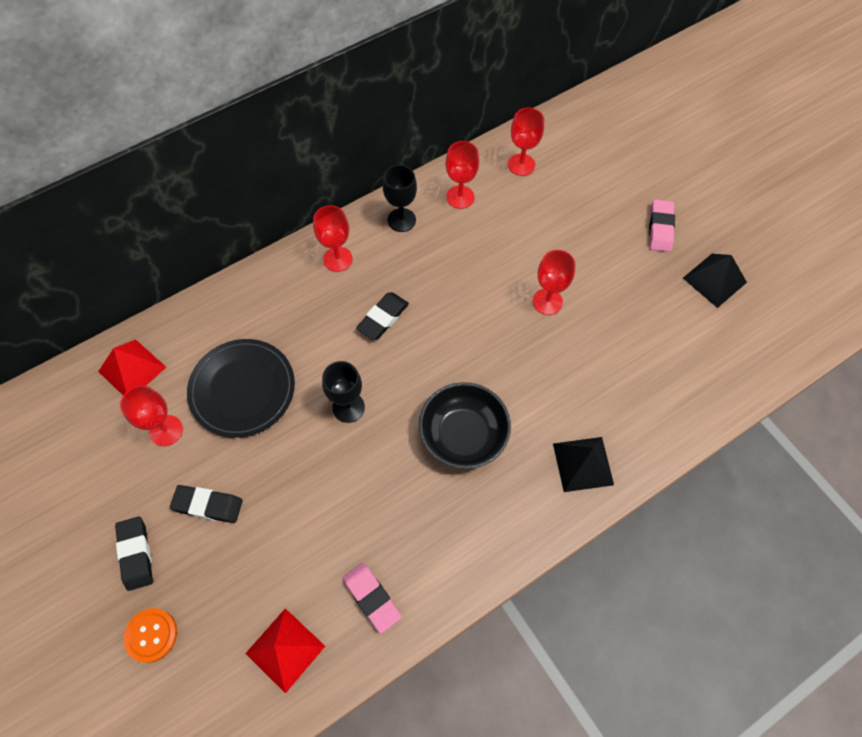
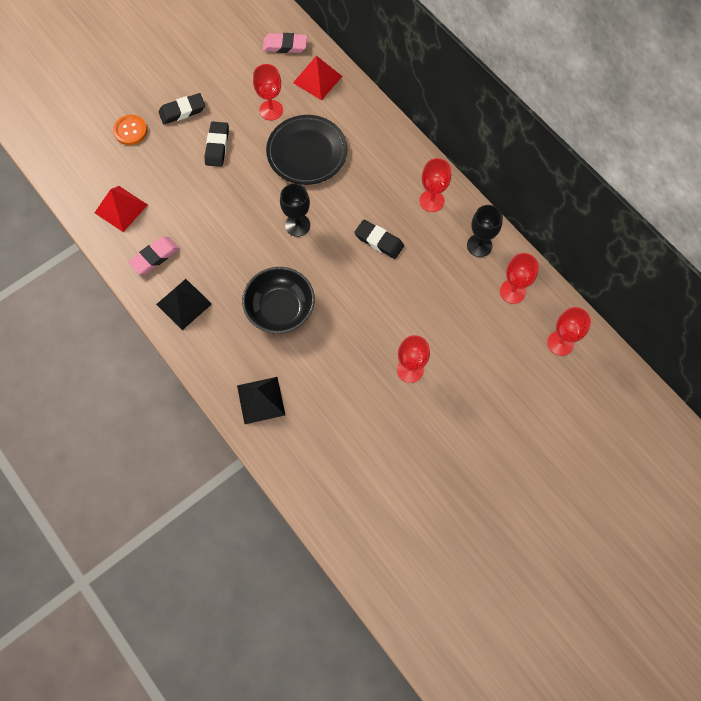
camera: 85 degrees right, 5 degrees up
pink eraser [649,199,675,252] -> pink eraser moved to [263,33,307,53]
black pyramid [683,254,747,308] -> black pyramid moved to [156,279,212,330]

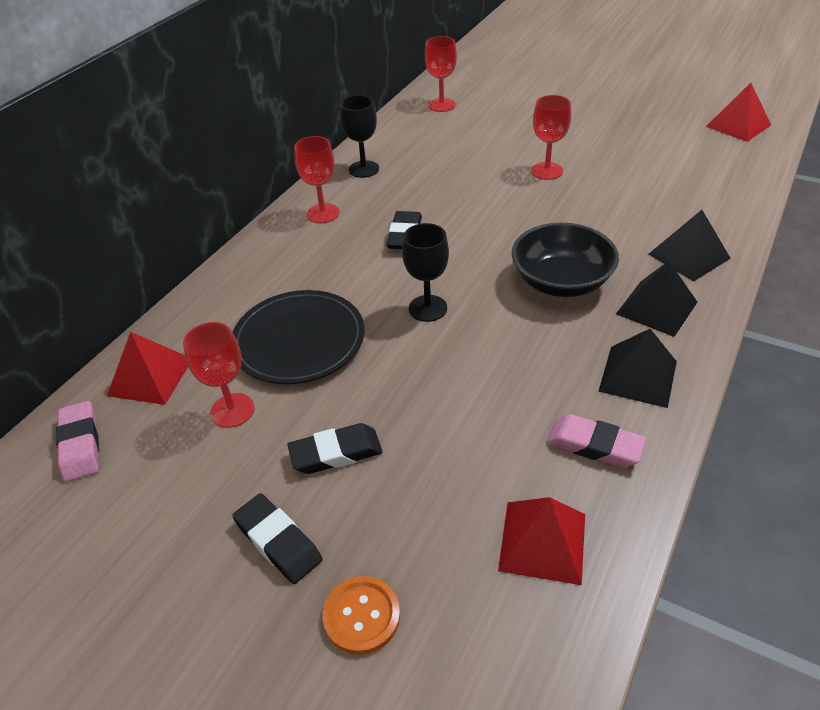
camera: 110 degrees left, 25 degrees down
red goblet [500,253,539,304] -> none
none -> black pyramid [616,261,697,337]
none -> red pyramid [706,83,771,142]

